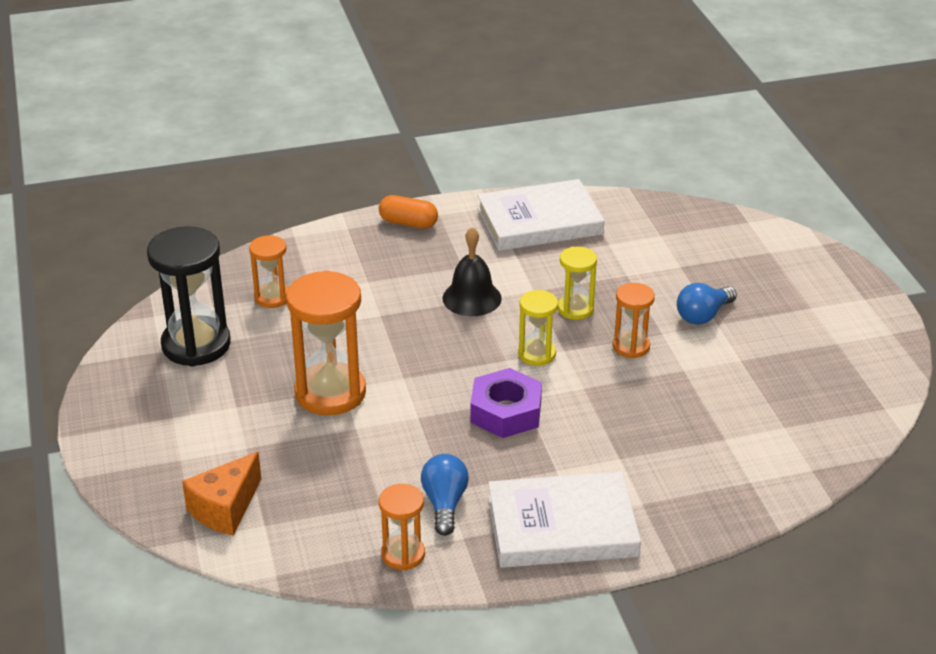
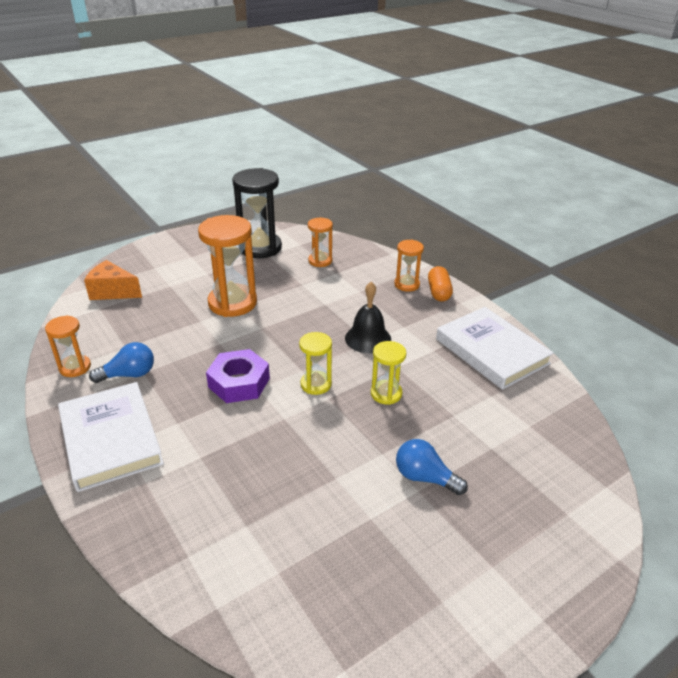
camera: 70 degrees right, 0 degrees up
orange hourglass [612,283,655,358] -> orange hourglass moved to [394,239,424,292]

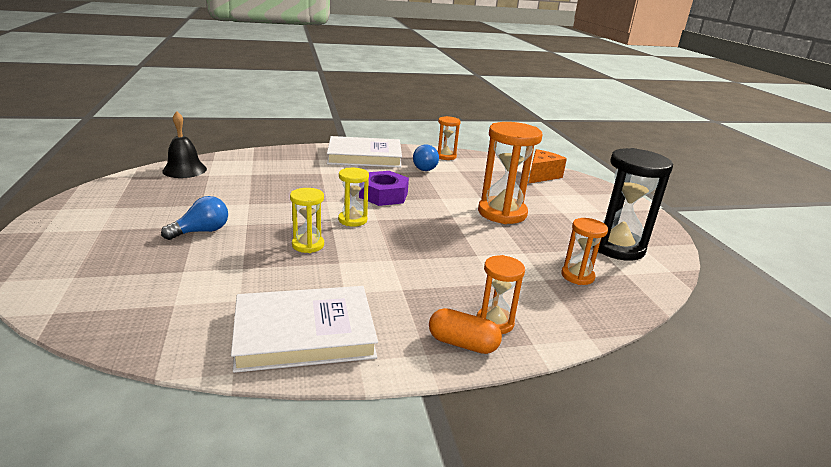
camera: 110 degrees right, 10 degrees down
black bell [345,282,391,353] -> black bell moved to [162,111,207,178]

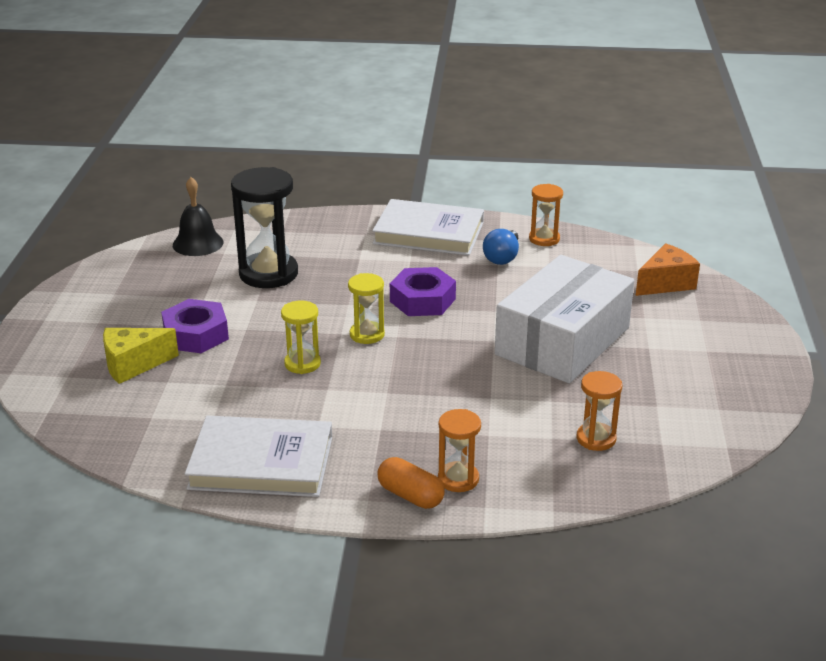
camera: 20 degrees right, 5 degrees up
blue light bulb [161,196,228,240] -> purple nut [161,299,229,353]
orange hourglass [478,122,542,224] -> white box [495,255,635,383]
black hourglass [593,148,673,261] -> black hourglass moved to [231,167,298,288]
none -> yellow cheese [103,328,179,384]

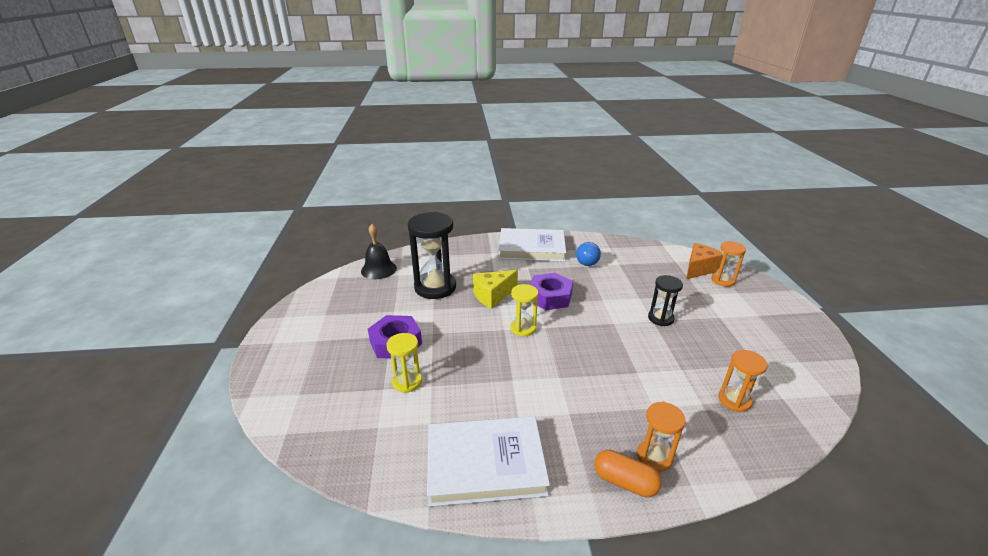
camera: 10 degrees left, 0 degrees up
yellow cheese [103,328,179,384] -> yellow cheese moved to [473,270,518,309]
yellow hourglass [281,300,321,374] -> yellow hourglass moved to [386,333,422,393]
white box [495,255,635,383] -> black hourglass [648,275,683,326]
orange hourglass [529,184,563,246] -> orange hourglass moved to [712,241,746,287]

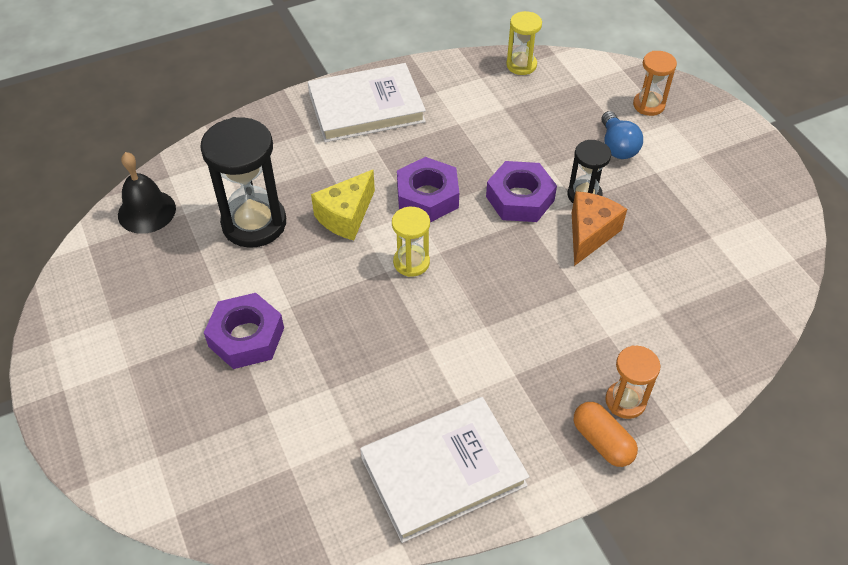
camera: 20 degrees left, 20 degrees up
yellow hourglass [386,333,422,393] -> yellow hourglass moved to [506,11,542,75]
blue light bulb [576,242,601,266] -> blue light bulb moved to [602,111,643,159]
orange capsule [594,450,662,497] -> orange capsule turned 45 degrees clockwise [574,402,638,467]
orange cheese [686,243,723,279] -> orange cheese moved to [572,191,627,266]
orange hourglass [718,350,768,412] -> none
none -> purple nut [486,161,557,222]

